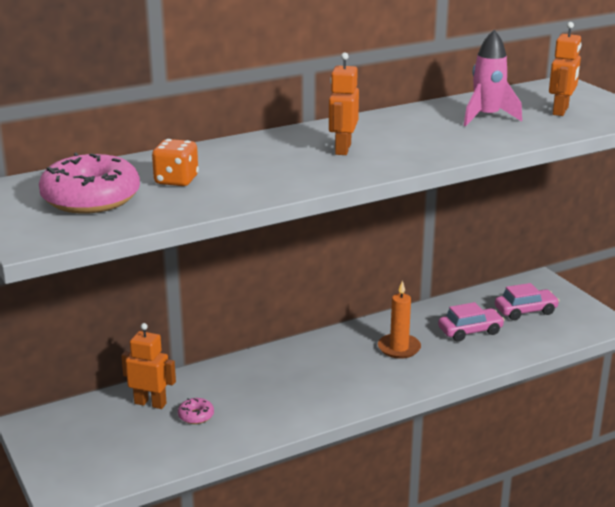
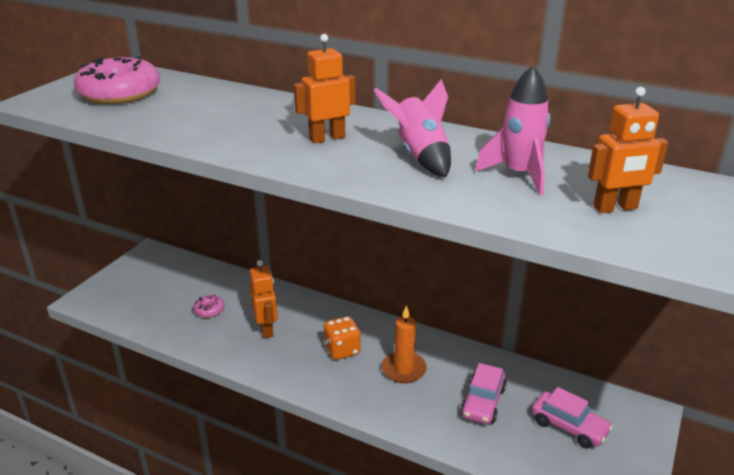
camera: 55 degrees right, 5 degrees up
orange robot [121,323,176,409] -> orange robot moved to [250,260,278,338]
orange dice [152,139,199,186] -> orange dice moved to [324,316,361,360]
pink car [438,302,505,342] -> pink car turned 75 degrees clockwise [460,363,507,424]
none -> pink rocket [374,79,451,177]

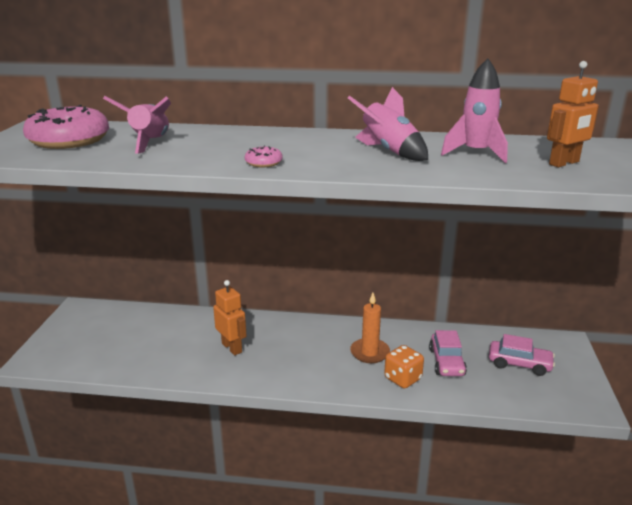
camera: 20 degrees left, 5 degrees down
pink donut [193,295,225,318] -> pink donut moved to [245,146,283,167]
orange robot [293,34,355,144] -> none
orange dice [324,316,361,360] -> orange dice moved to [384,345,424,389]
none -> pink rocket [103,96,171,154]

